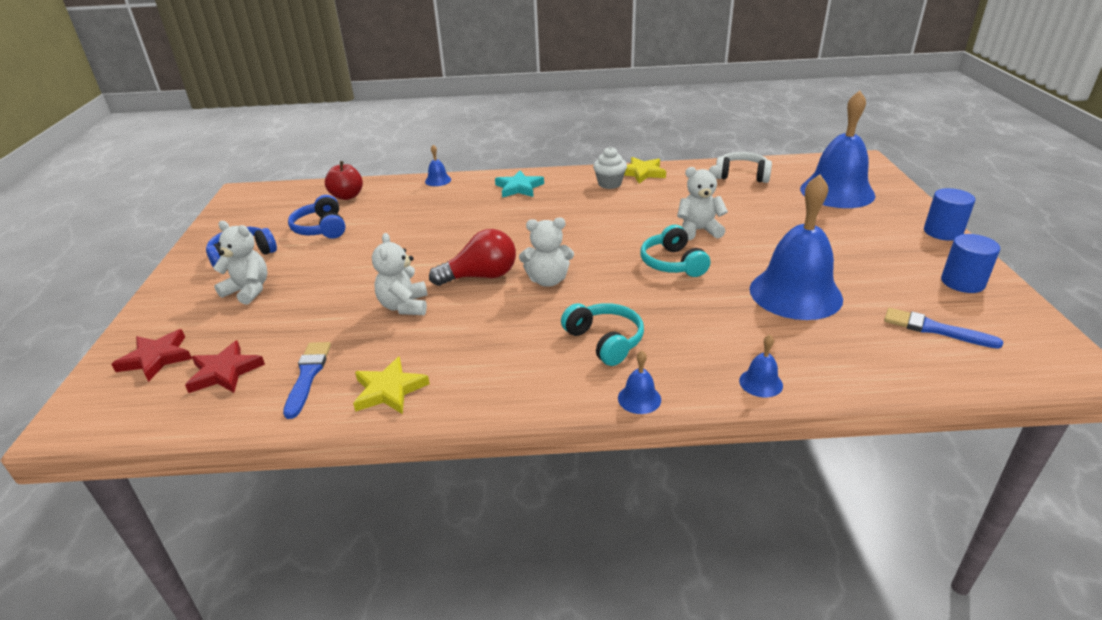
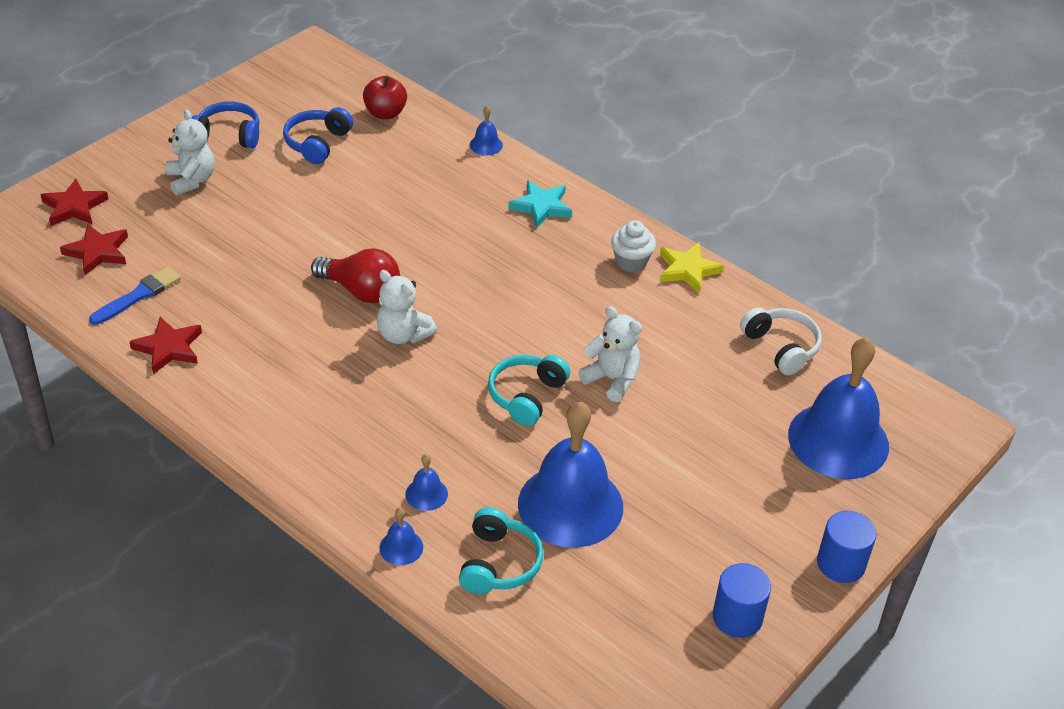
camera: 40 degrees right, 10 degrees up
yellow star [353,356,430,414] -> red star [129,317,202,374]
white teddy bear [372,233,427,315] -> none
turquoise headphones [561,303,644,366] -> turquoise headphones moved to [459,507,543,594]
blue bell [618,351,661,414] -> blue bell moved to [405,454,448,511]
blue brush [884,308,1003,349] -> none

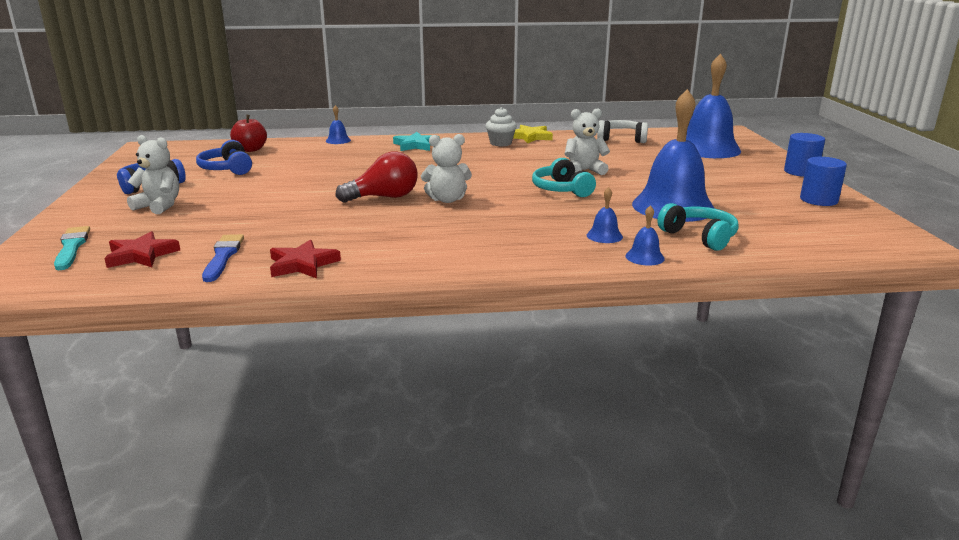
camera: 45 degrees left, 20 degrees down
red star [40,179,109,226] -> turquoise brush [54,226,90,270]

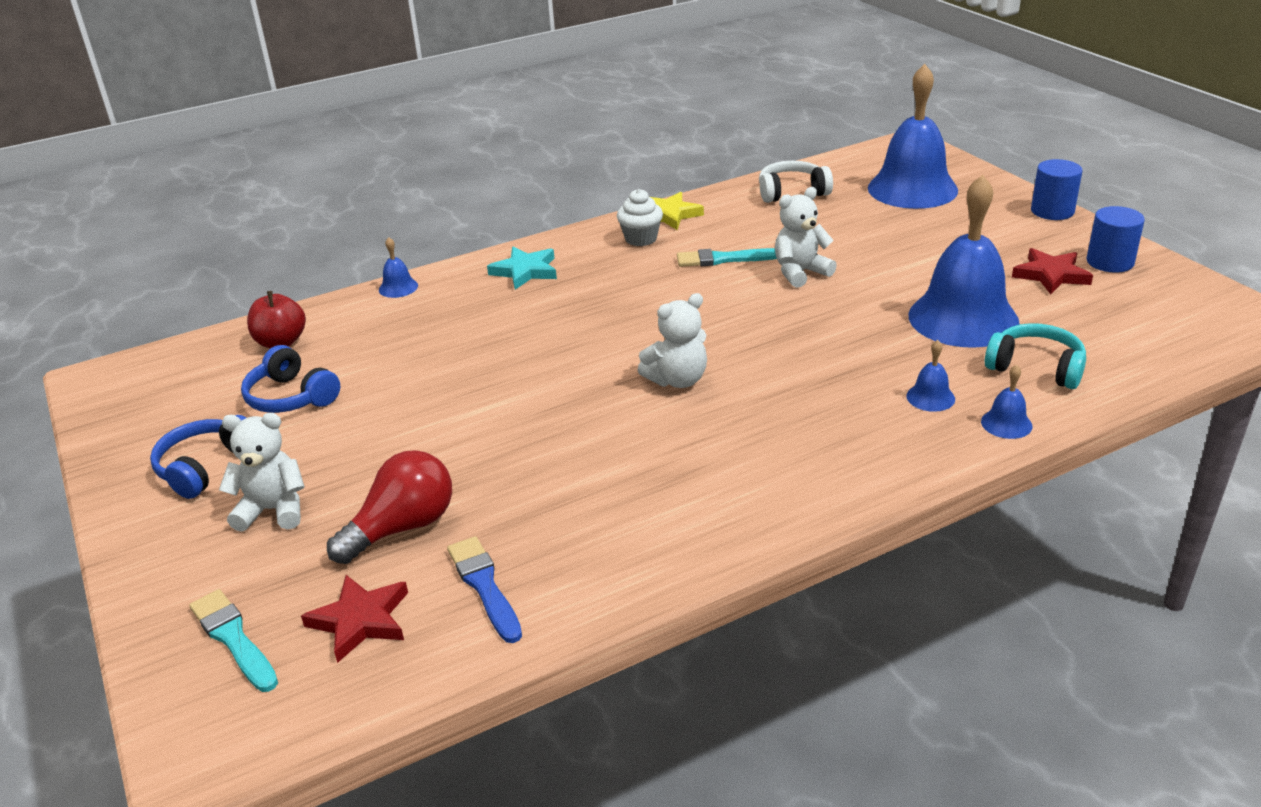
camera: 20 degrees left, 10 degrees up
red star [270,239,341,278] -> red star moved to [1012,248,1093,294]
red light bulb [336,152,417,203] -> red light bulb moved to [327,450,452,564]
turquoise headphones [532,158,596,197] -> none
none -> turquoise brush [677,248,777,267]

